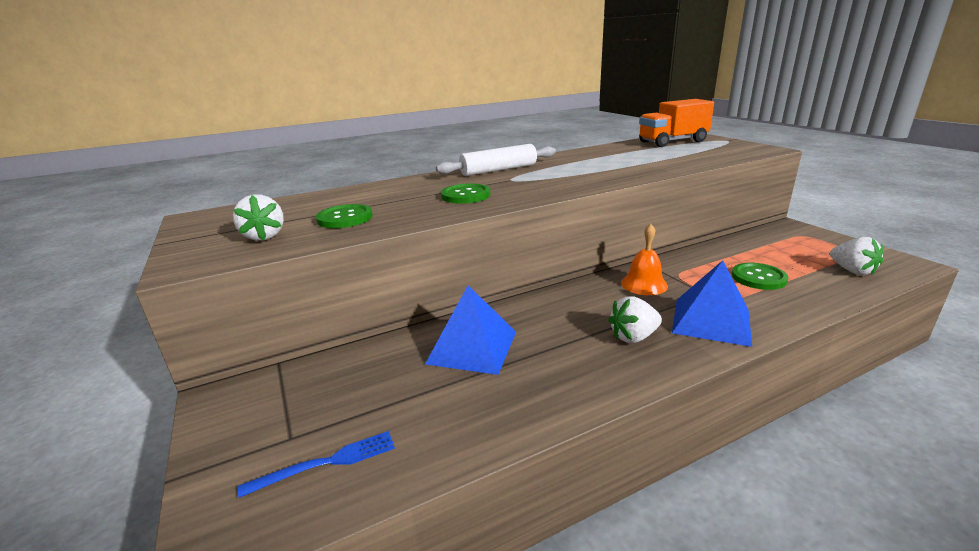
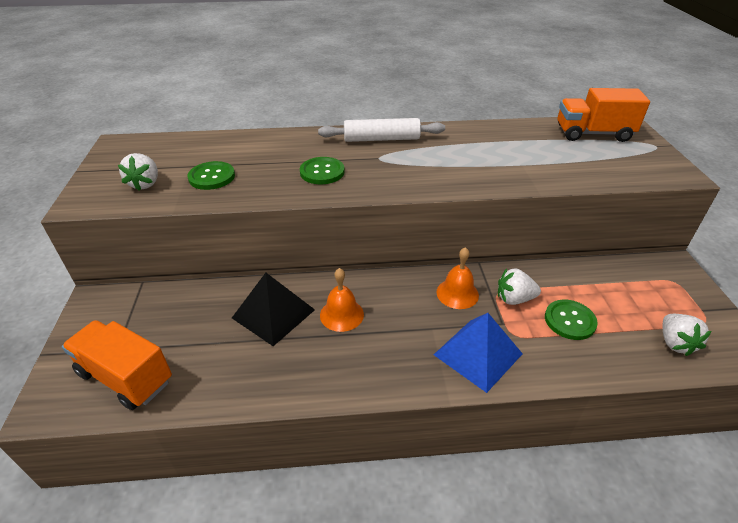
camera: 20 degrees right, 15 degrees up
blue fork [238,431,395,498] -> orange truck [62,320,172,410]
blue pyramid [425,286,516,375] -> black pyramid [232,273,315,346]
white strawberry [608,296,662,343] -> white strawberry moved to [498,269,541,305]
none -> orange bell [320,268,364,332]

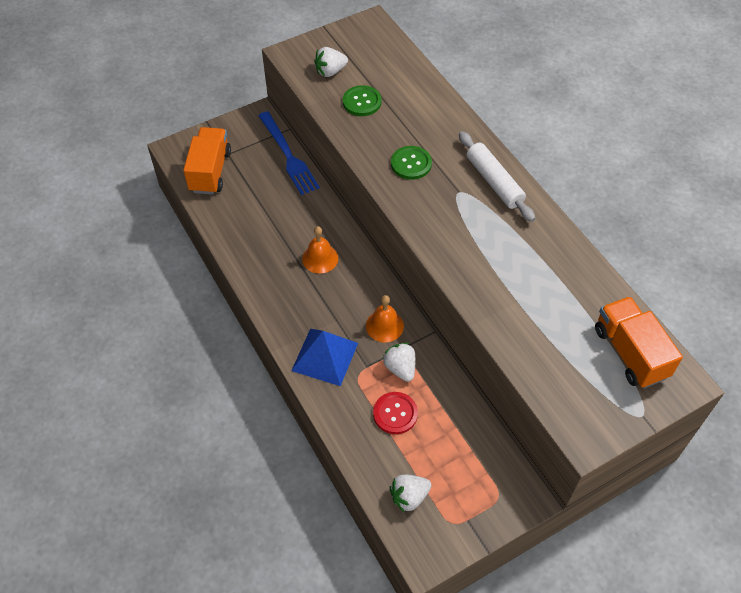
camera: 65 degrees right, 15 degrees up
black pyramid [232,273,315,346] -> none
green button [545,300,598,340] -> red button [373,392,418,434]
none -> blue fork [258,111,320,195]

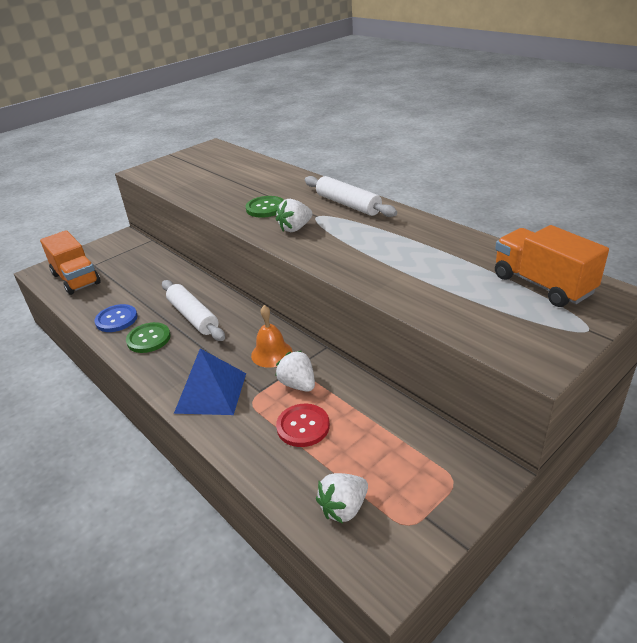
camera: 10 degrees left, 20 degrees down
orange truck [183,127,231,194] -> orange truck turned 150 degrees clockwise [40,230,100,295]
blue fork [258,111,320,195] -> none
orange bell [302,226,338,274] -> white rolling pin [162,280,225,341]
white strawberry [314,47,348,77] -> white strawberry moved to [276,199,312,232]
green button [343,85,381,116] -> green button moved to [126,322,171,353]
none -> blue button [95,304,137,332]

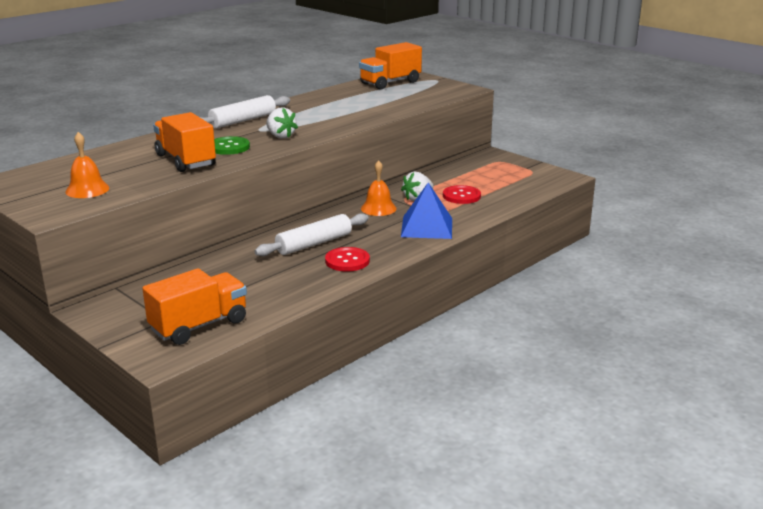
camera: 95 degrees left, 10 degrees down
blue button [95,304,137,332] -> none
green button [126,322,171,353] -> red button [325,247,370,272]
white strawberry [316,473,368,524] -> none
none -> orange bell [65,132,109,198]
none -> orange truck [153,112,216,172]

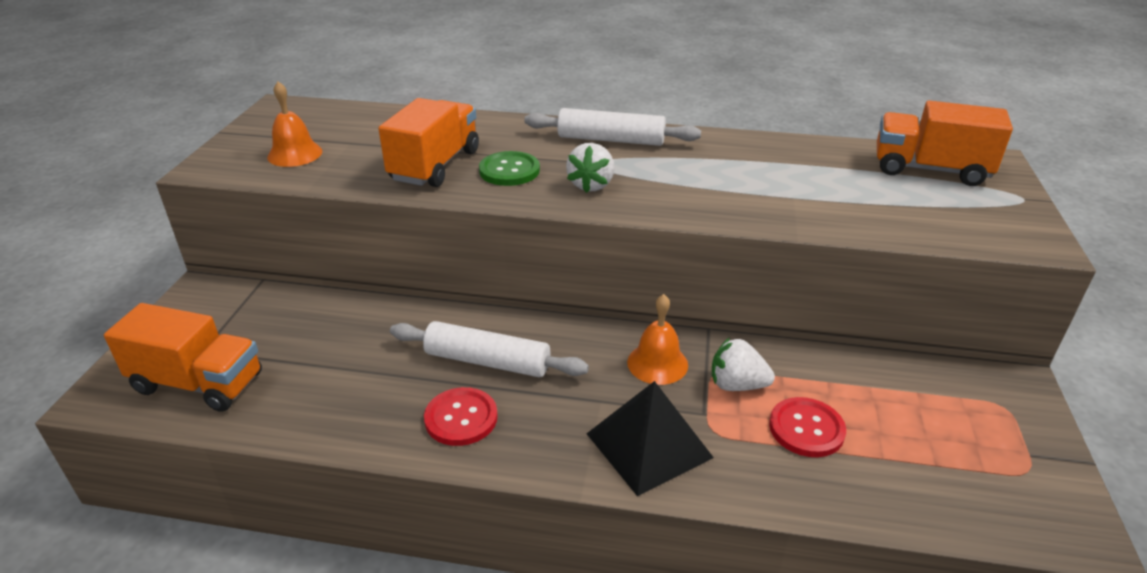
camera: 55 degrees right, 10 degrees up
blue pyramid [401,183,452,239] -> black pyramid [587,381,714,496]

